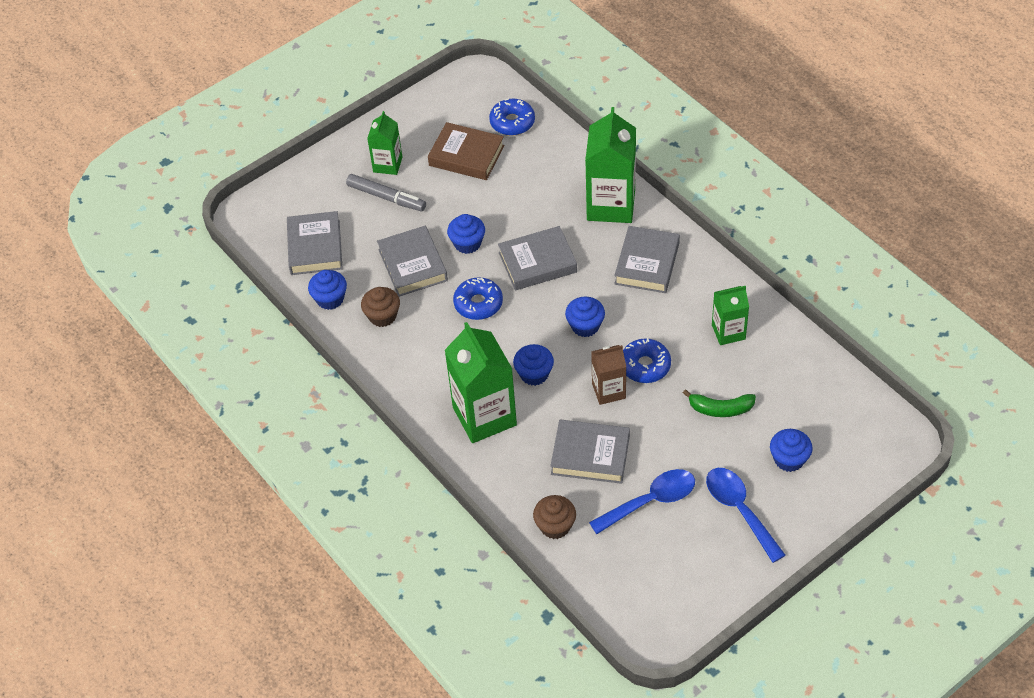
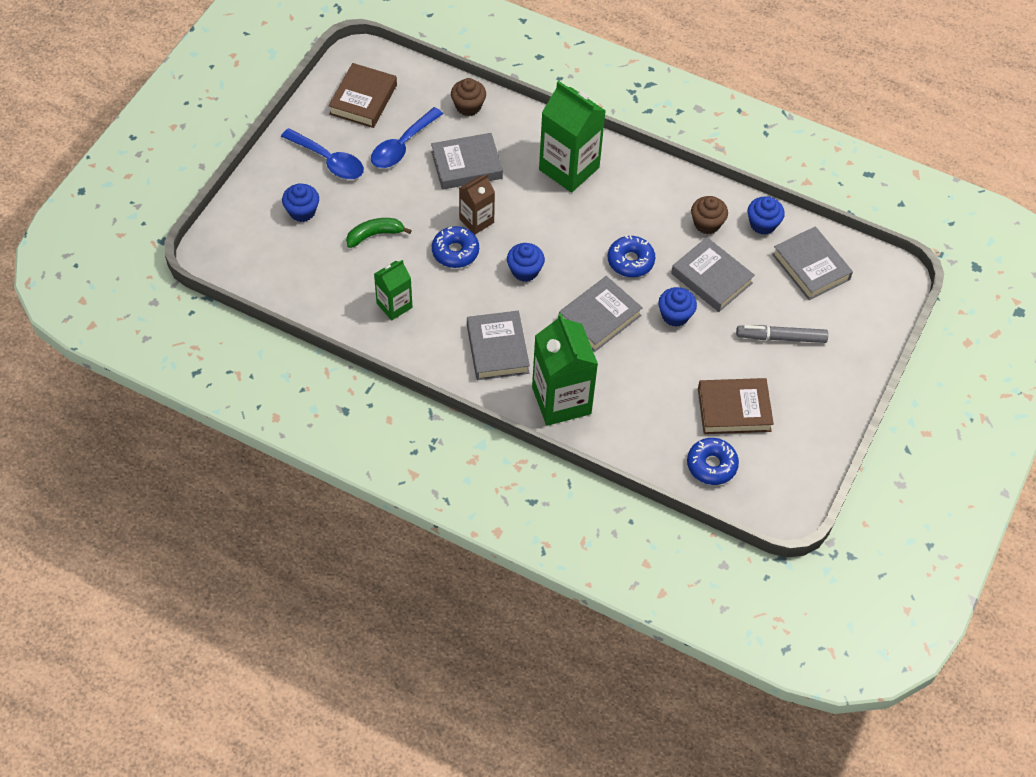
camera: 150 degrees right, 5 degrees up
green carton [367,111,402,175] -> none
blue cupcake [513,344,554,386] -> none
none -> brown book [328,63,397,128]

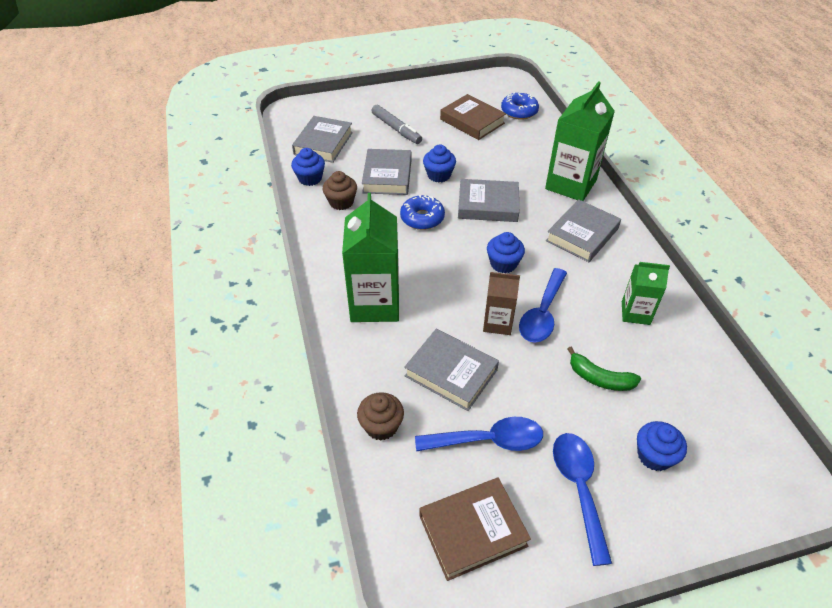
camera: 130 degrees left, 10 degrees down
blue donut [432,226,479,268] -> blue spoon [519,268,567,343]

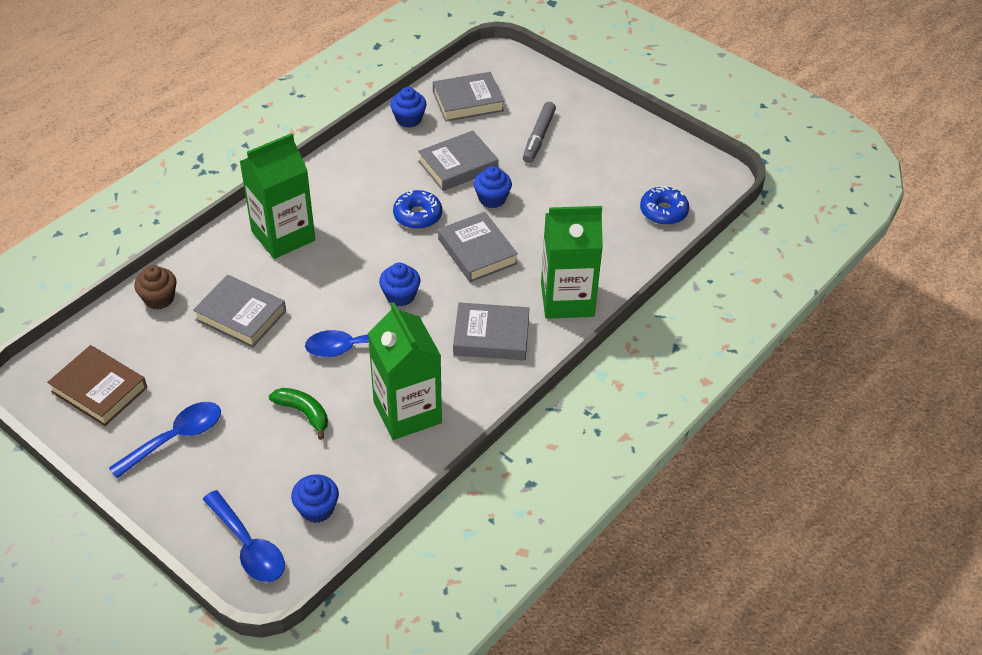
camera: 55 degrees right, 0 degrees up
brown cupcake [323,171,357,210] -> none
grey book [404,329,499,411] -> grey book turned 60 degrees counterclockwise [193,275,286,348]
blue spoon [415,417,543,452] -> blue spoon moved to [203,490,285,582]
brown book [440,94,506,140] -> none
brown carton [483,272,520,335] -> none
green banana [567,347,641,391] -> green banana turned 135 degrees clockwise [269,388,328,440]
green carton [622,262,670,325] -> green carton [368,302,442,440], size x1.77
blue cupcake [637,421,687,471] -> blue cupcake moved to [291,474,339,523]

